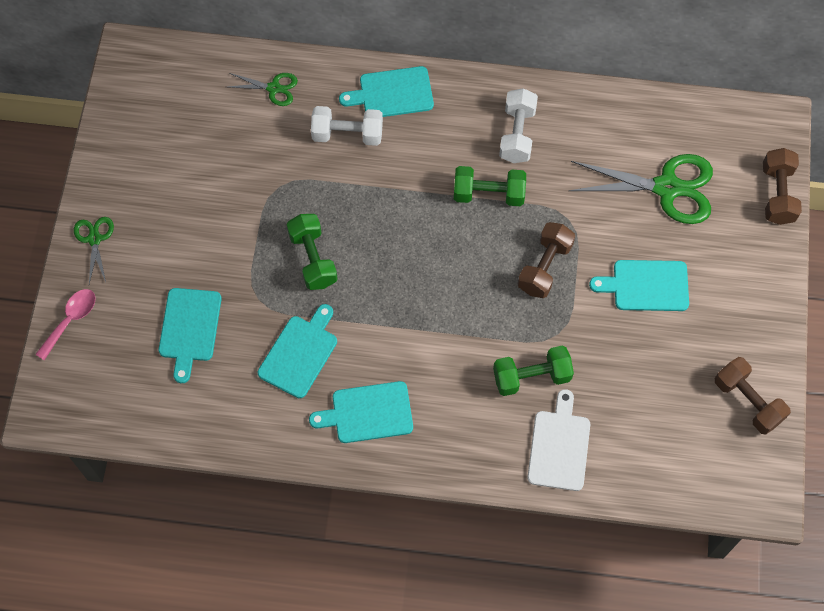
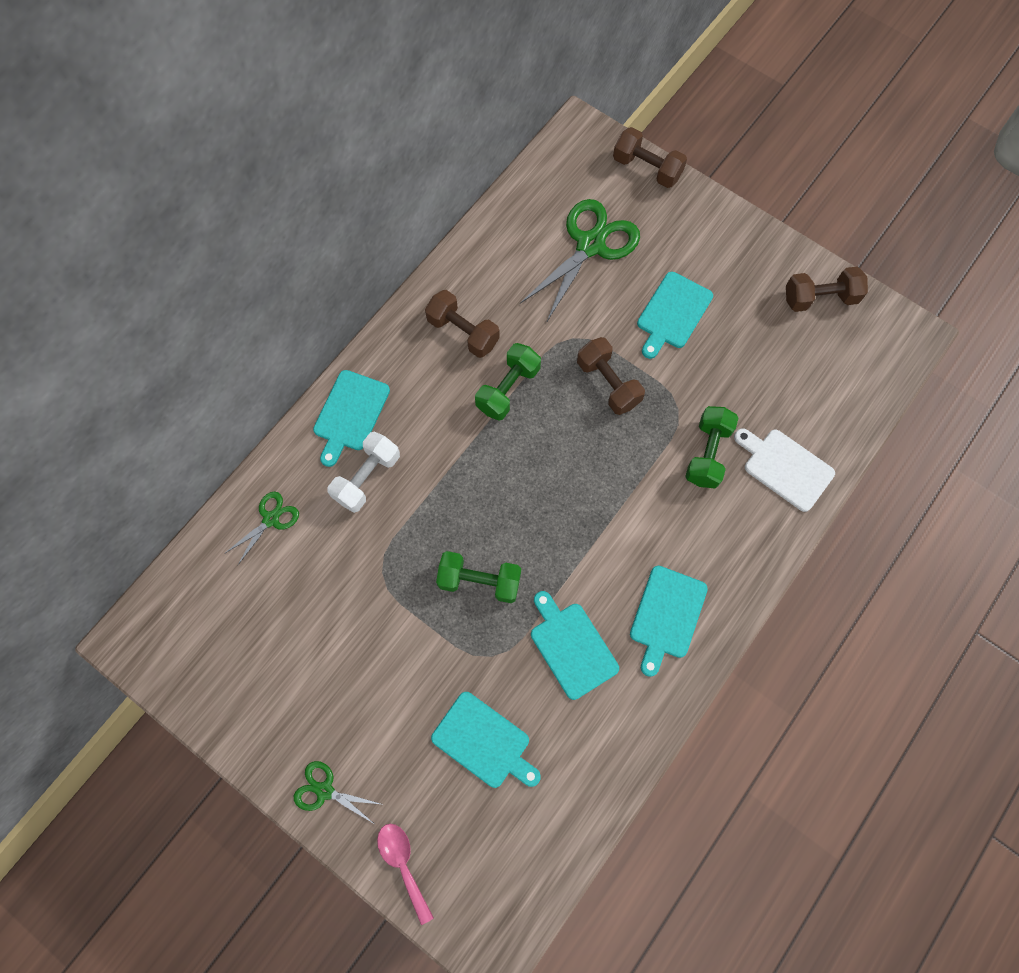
camera: 60 degrees left, 5 degrees up
white dumbbell [499,88,538,163] -> brown dumbbell [425,290,500,358]

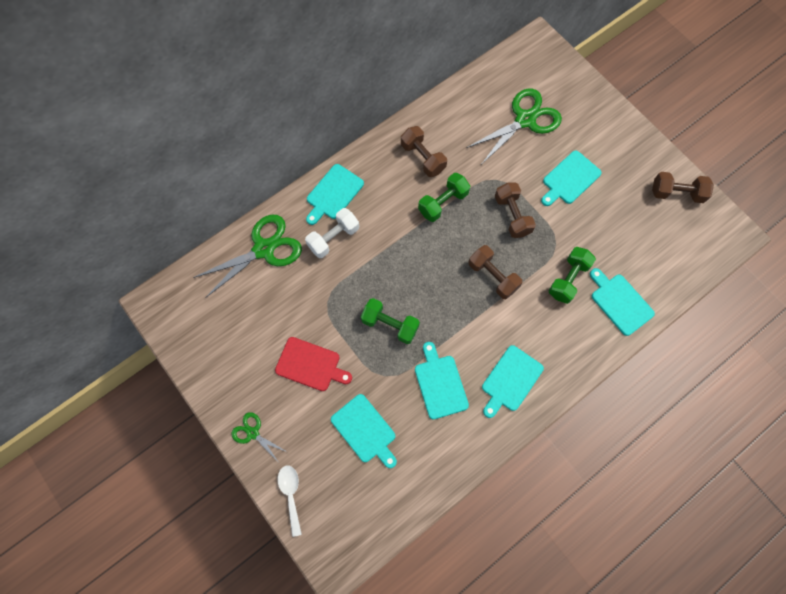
camera: 15 degrees right, 0 degrees up
green scissors [224,491,299,566] -> green scissors [193,215,302,298], size x1.97
pink spoon [377,824,434,925] -> white spoon [278,466,302,537]
brown dumbbell [613,127,687,188] -> brown dumbbell moved to [468,245,523,299]
white cutting board [734,428,835,512] -> turquoise cutting board [590,268,655,336]
none -> red cutting board [275,337,352,391]

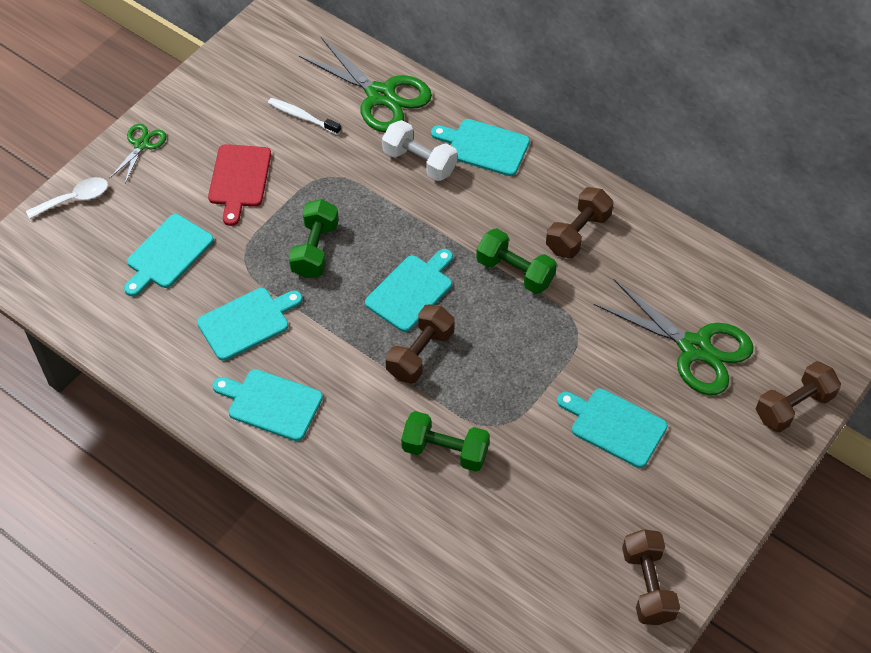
camera: 75 degrees right, 15 degrees down
brown dumbbell [495,183,536,238] -> brown dumbbell moved to [756,361,841,432]
turquoise cutting board [590,268,655,336] -> turquoise cutting board moved to [365,249,453,332]
none -> white toothbrush [268,98,341,135]

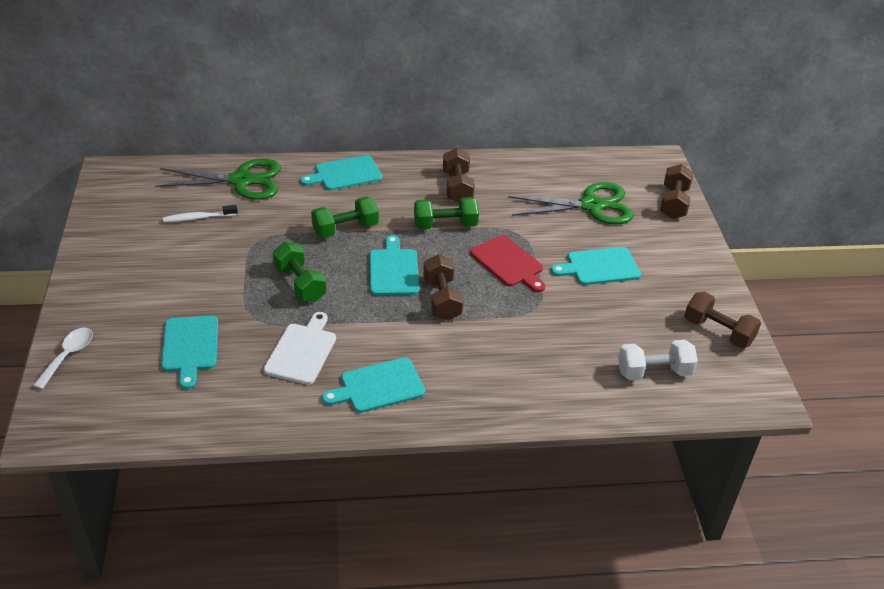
camera: 45 degrees left, 15 degrees down
green scissors [110,124,166,183] -> none
turquoise cutting board [197,288,303,361] -> white cutting board [264,312,336,385]
red cutting board [208,144,271,226] -> red cutting board moved to [470,235,545,292]
white dumbbell [382,120,457,181] -> white dumbbell moved to [618,340,698,380]
green dumbbell [401,411,490,472] -> green dumbbell moved to [311,197,379,238]

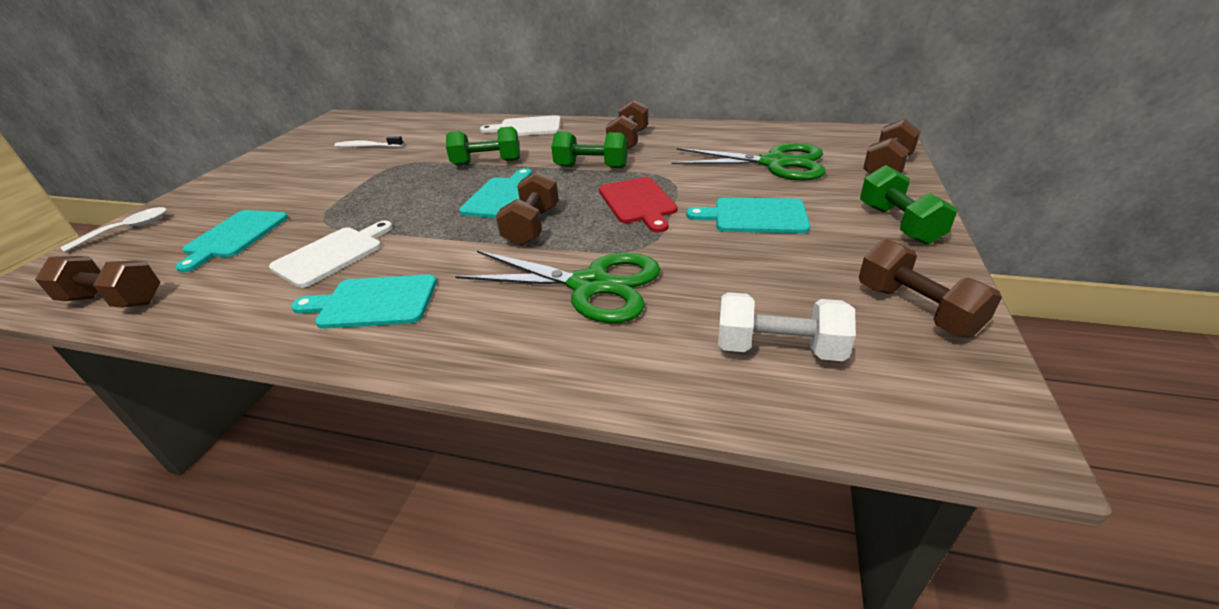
camera: 25 degrees right, 5 degrees down
green scissors [155,159,281,200] -> green scissors moved to [455,251,661,323]
green dumbbell [273,241,327,302] -> green dumbbell moved to [860,165,957,245]
turquoise cutting board [300,155,382,190] -> white cutting board [480,115,561,136]
none -> brown dumbbell [35,256,161,308]

